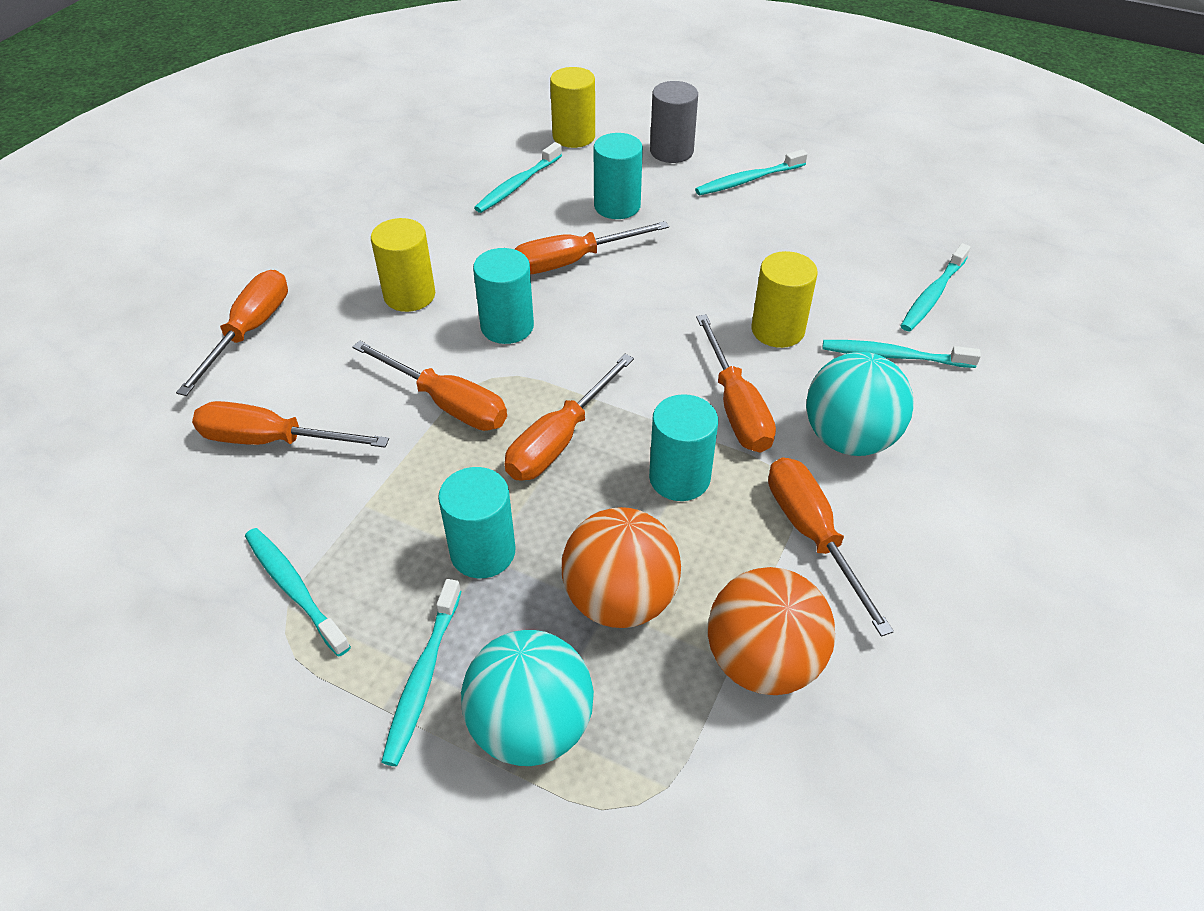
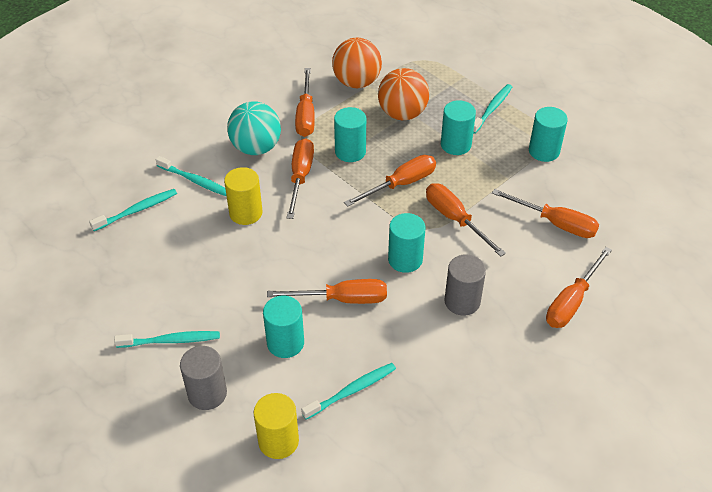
camera: 160 degrees left, 0 degrees up
turquoise toothbrush [245,528,351,656] -> turquoise cylinder [529,107,568,162]
yellow cylinder [371,218,435,312] -> grey cylinder [444,254,486,316]
turquoise ball [461,630,594,766] -> none

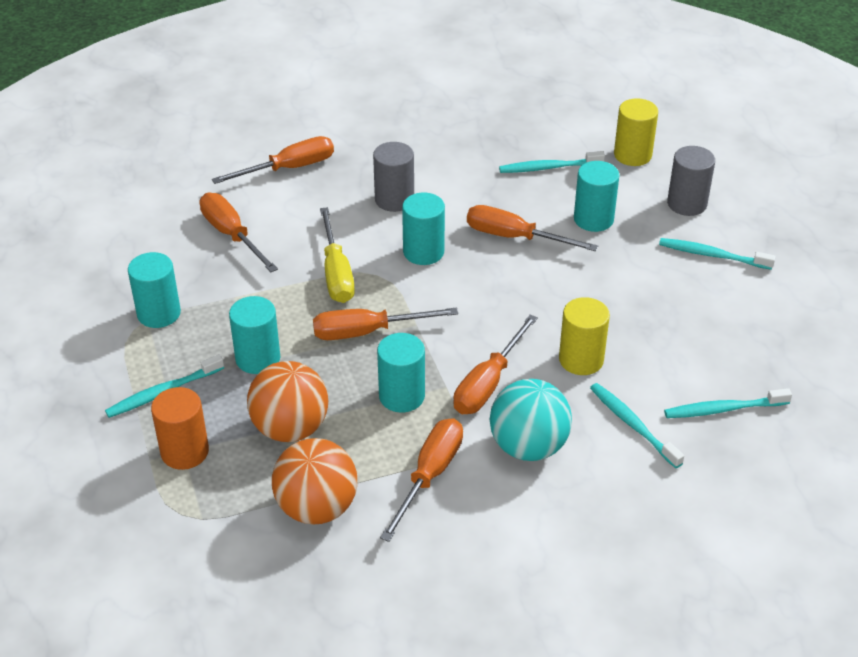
camera: 155 degrees left, 5 degrees down
orange screwdriver [426,183,506,257] -> yellow screwdriver [320,207,355,303]
none -> orange cylinder [151,387,209,470]

